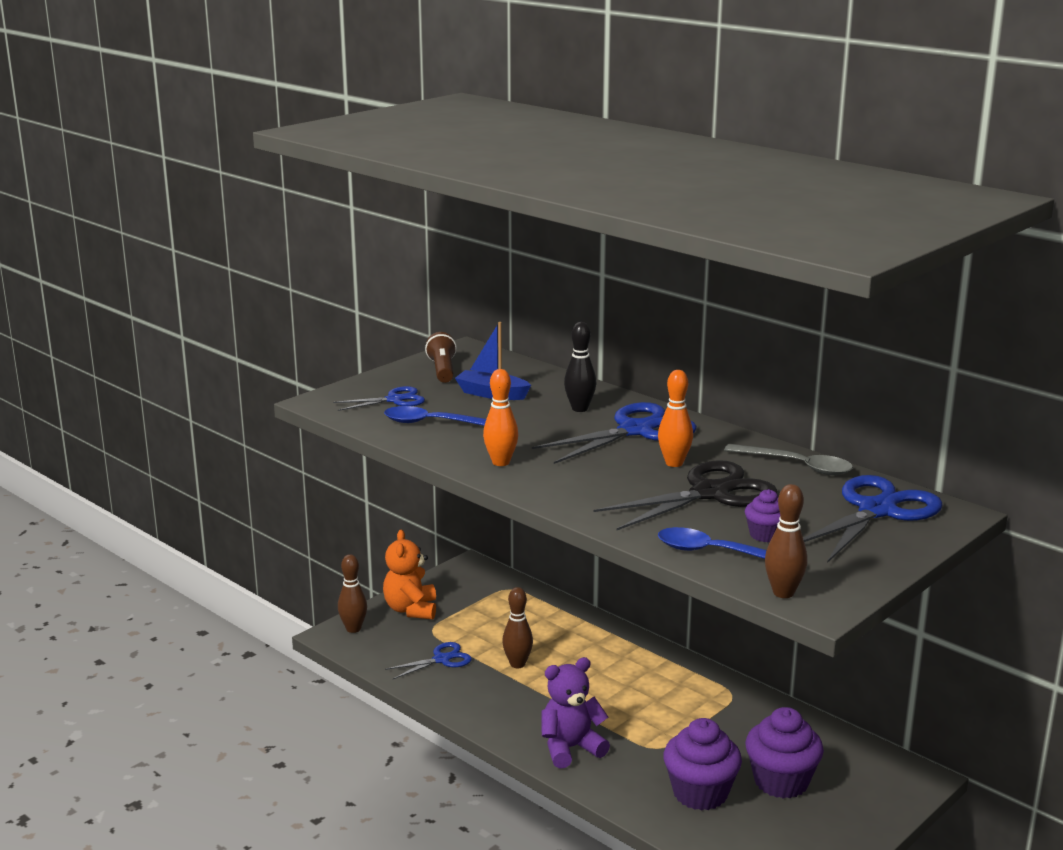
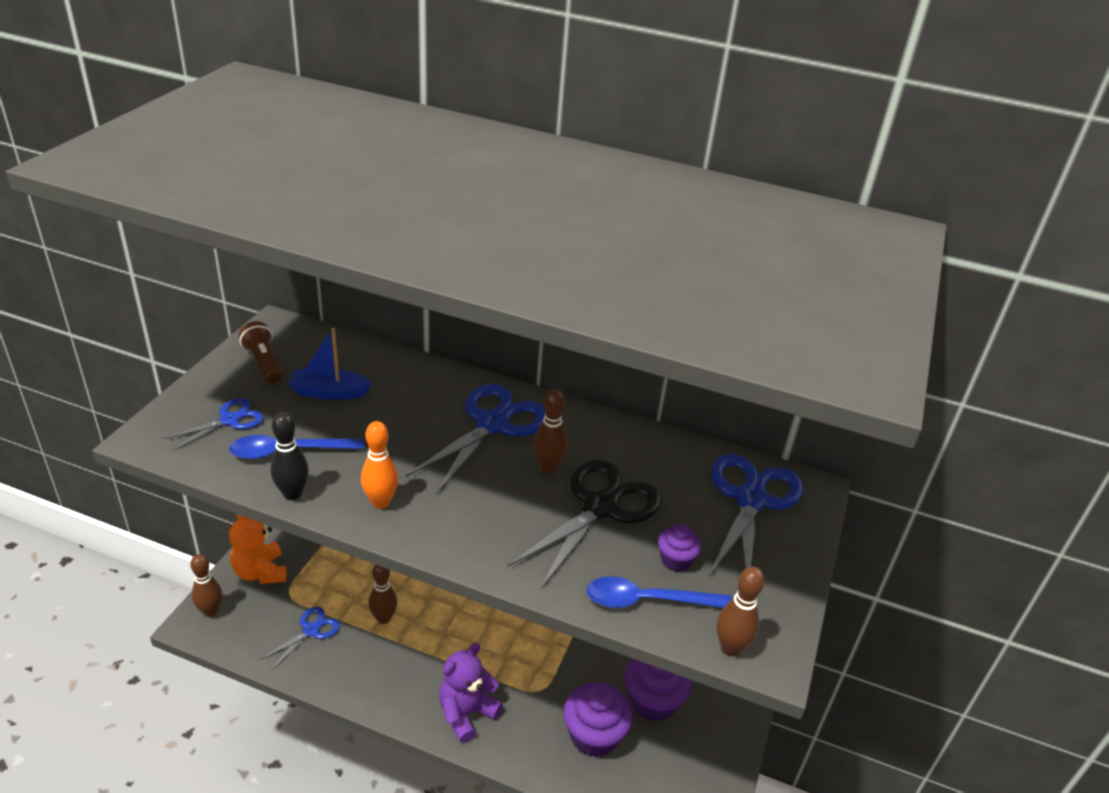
camera: 25 degrees left, 15 degrees up
black bowling pin [564,322,597,412] -> black bowling pin moved to [270,412,309,500]
orange bowling pin [658,370,693,467] -> brown bowling pin [533,389,568,473]
grey spoon [724,444,853,475] -> none

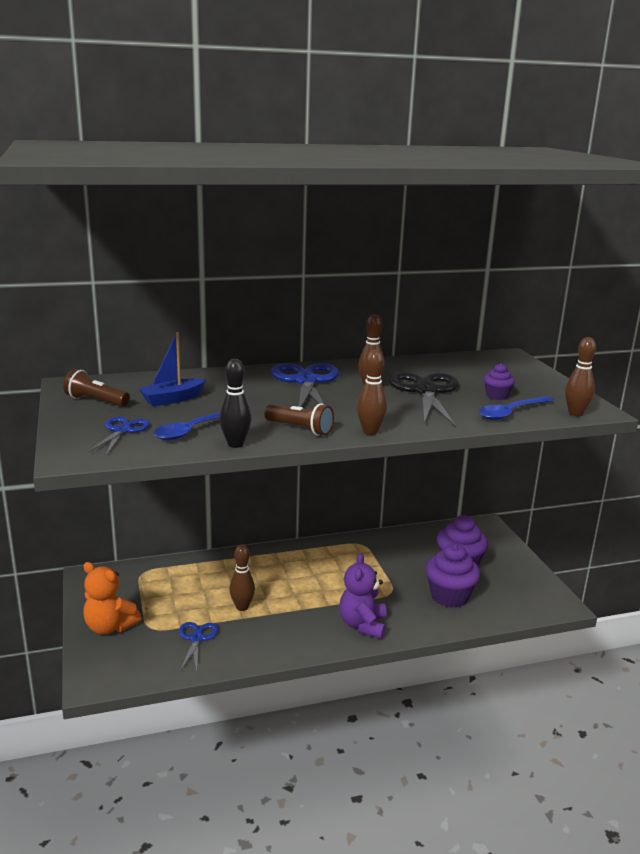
camera: 35 degrees left, 15 degrees down
brown bowling pin [190,554,222,617] -> brown bowling pin moved to [357,350,387,435]
orange bowling pin [361,421,398,509] -> brown flashlight [264,403,334,436]
blue scissors [708,454,804,577] -> none

